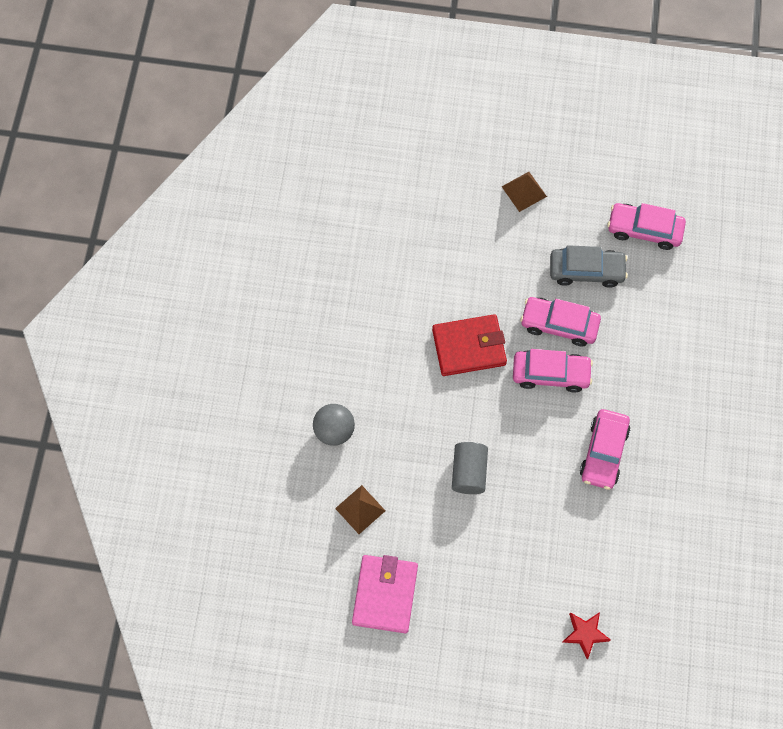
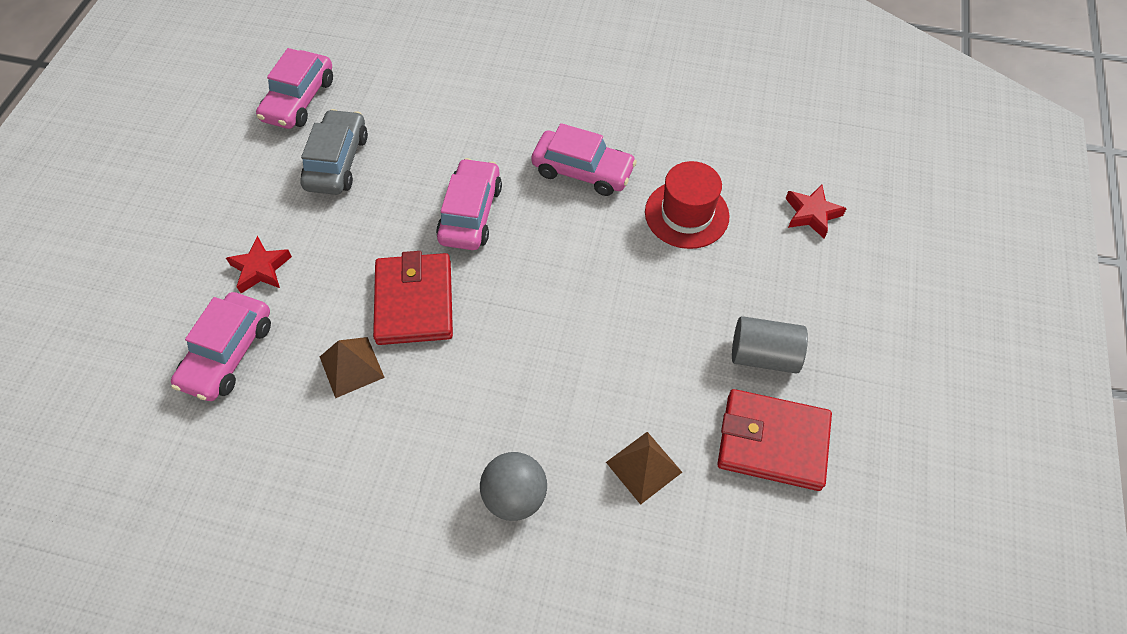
camera: 85 degrees left, 10 degrees down
pink wallet [352,555,418,633] -> red wallet [717,389,832,491]
grey cylinder [452,442,488,494] -> grey cylinder moved to [732,316,808,373]
brown pyramid [502,172,547,212] -> brown pyramid moved to [320,337,385,398]
pink car [520,297,601,346] -> pink car moved to [171,292,271,401]
none -> red star [226,236,292,293]
none -> red hat [645,161,729,249]

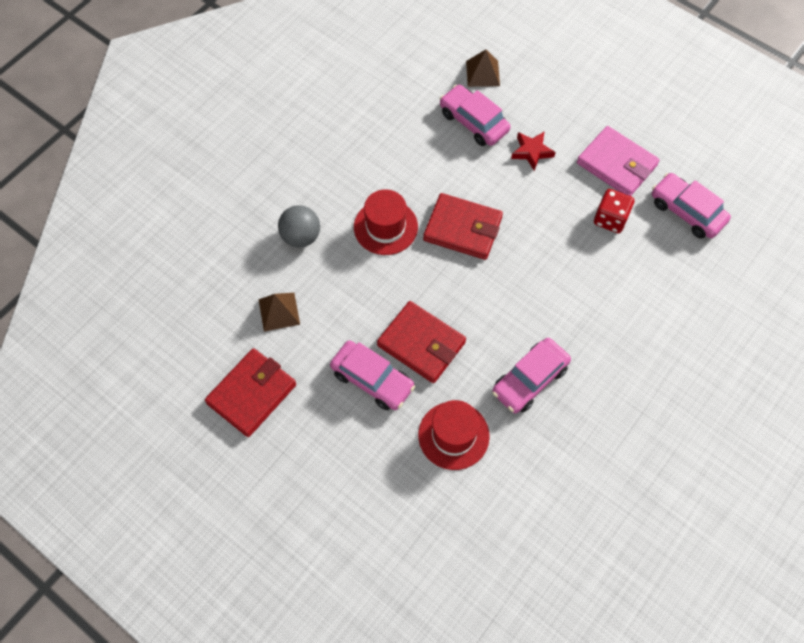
camera: 115 degrees right, 5 degrees up
grey car [300,109,368,195] -> red dice [594,189,634,233]
brown pyramid [320,337,385,398] -> brown pyramid moved to [466,49,500,87]
pink car [436,158,502,250] -> pink car moved to [330,340,415,410]
grey cylinder [732,316,808,373] -> none
red star [785,185,847,238] -> none
none -> red hat [354,189,418,255]
none -> red wallet [377,301,466,383]
none -> pink wallet [577,126,660,196]

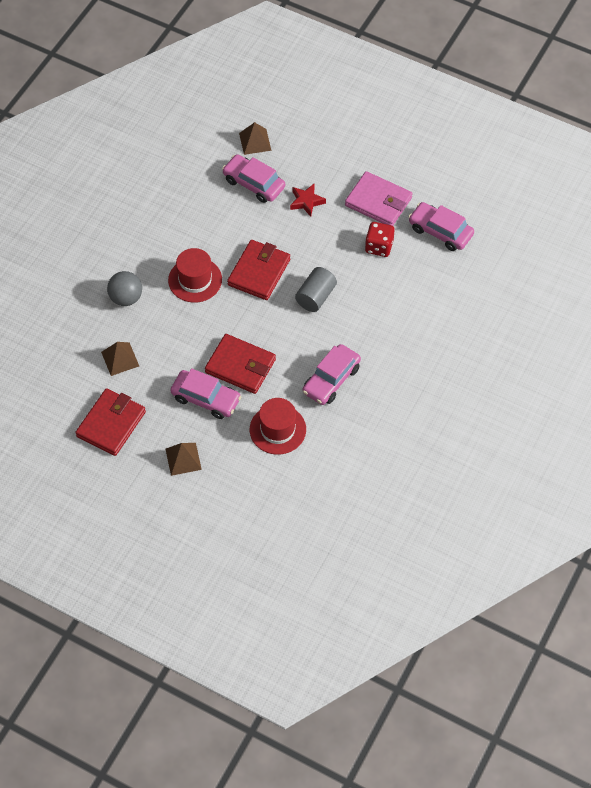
camera: 10 degrees left, 5 degrees down
red wallet [423,193,503,260] -> red wallet turned 75 degrees counterclockwise [227,240,290,300]
none -> brown pyramid [165,443,202,476]
none -> grey cylinder [295,267,337,312]

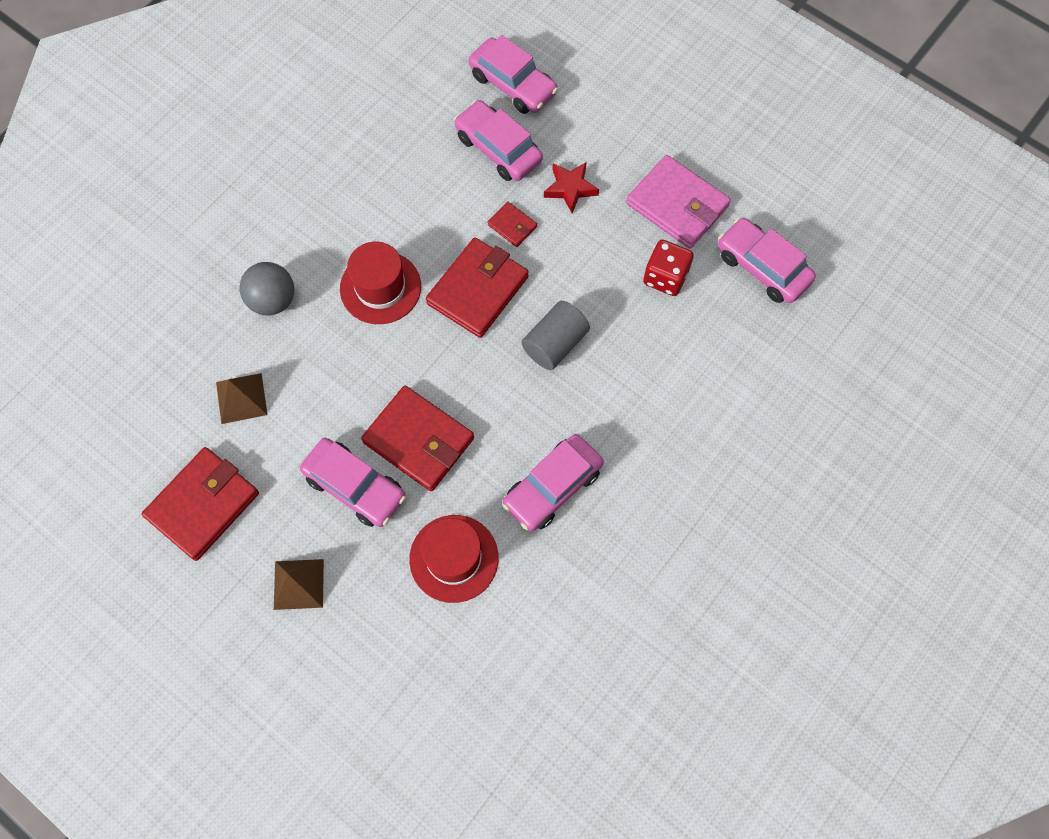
camera: 10 degrees right, 10 degrees up
brown pyramid [239,122,271,155] -> pink car [469,35,558,114]
none -> red wallet [487,202,537,247]

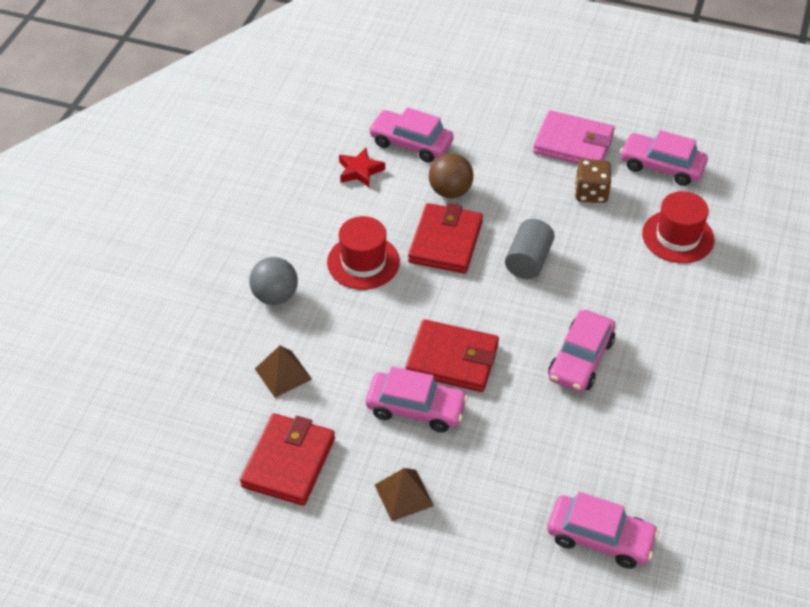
camera: 20 degrees left, 20 degrees down
red hat [409,515,499,603] -> red hat moved to [642,191,715,263]
pink car [469,35,558,114] -> pink car moved to [547,492,659,569]
red wallet [487,202,537,247] -> brown ball [429,153,473,198]
red star [544,162,599,213] -> red star moved to [339,148,385,187]
red dice [643,240,694,296] -> brown dice [575,159,611,203]

